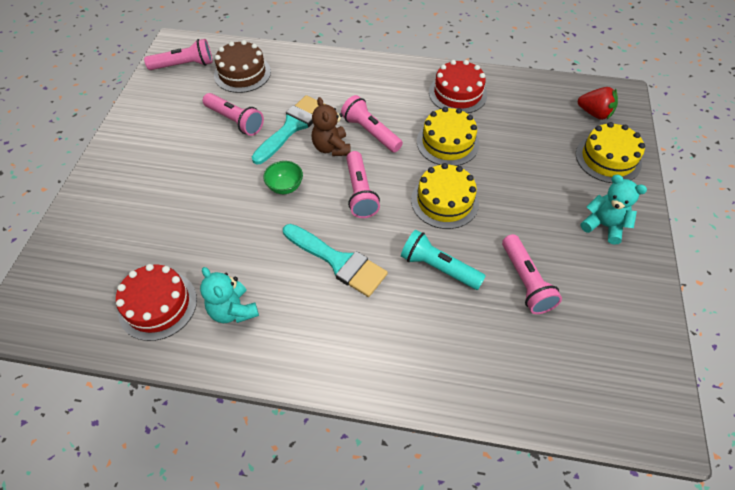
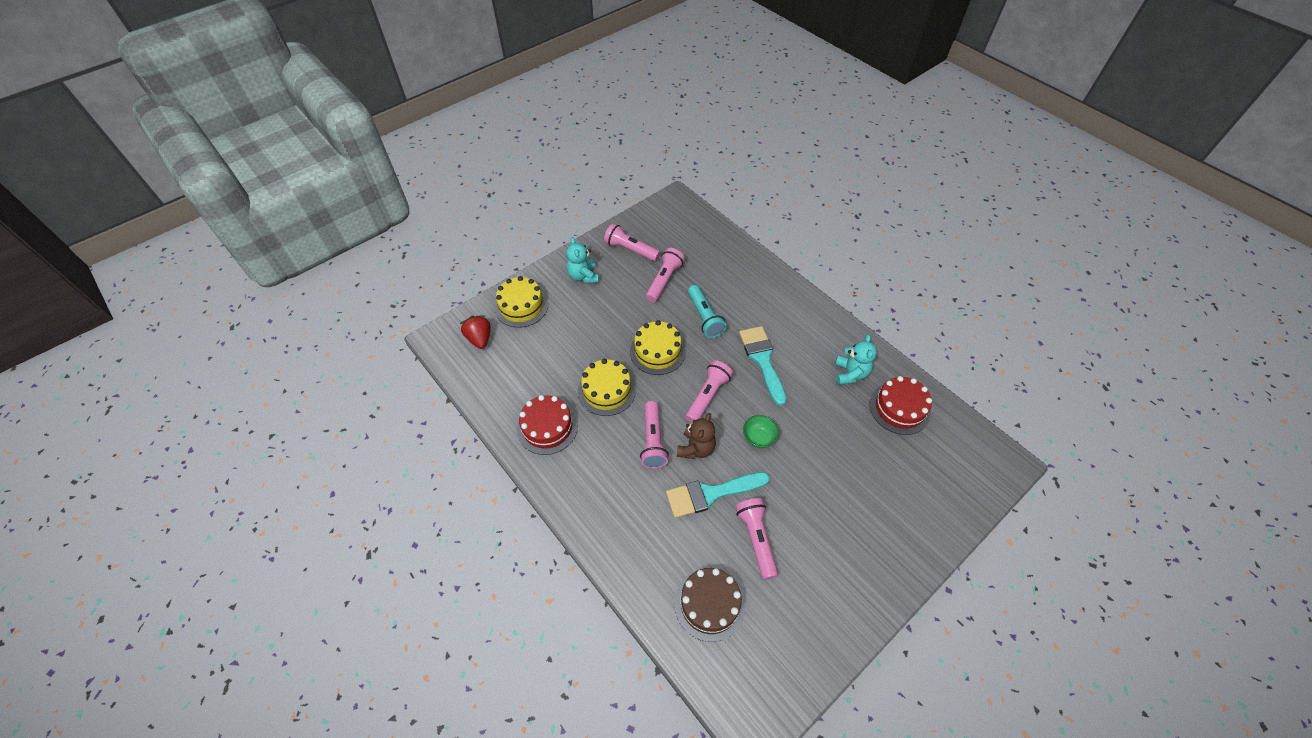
camera: 140 degrees left, 0 degrees up
pink flashlight [144,39,212,70] -> pink flashlight moved to [604,223,660,261]

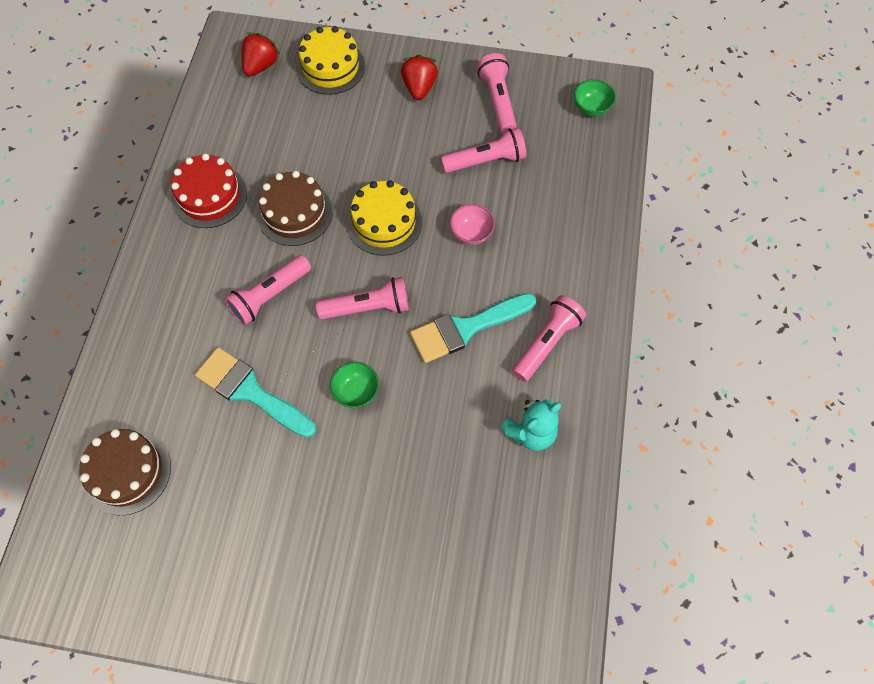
camera: 50 degrees right, 10 degrees up
turquoise teddy bear [566,237,599,283] -> red strawberry [401,55,438,100]
yellow cake [578,359,636,416] -> brown cake [257,171,333,246]
brown teddy bear [677,413,716,459] -> none
turquoise flashlight [688,285,727,338] -> pink bowl [450,204,495,245]
pink flashlight [735,498,778,580] -> pink flashlight moved to [512,295,586,382]
turquoise brush [739,326,787,406] -> turquoise brush turned 150 degrees counterclockwise [410,293,537,363]
red cake [869,376,932,435] -> none
none -> green bowl [574,79,616,117]

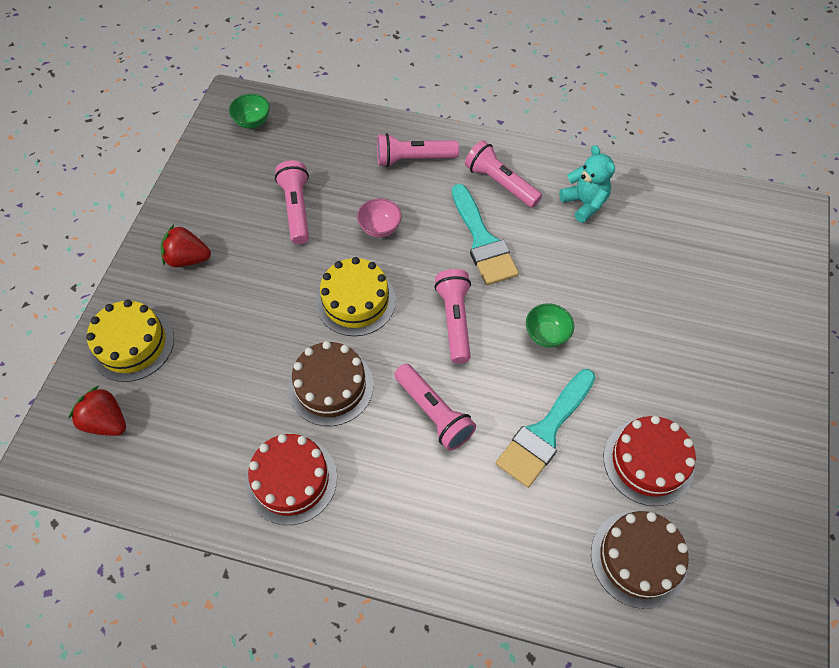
camera: 85 degrees left, 5 degrees down
pink flashlight [477,53,517,134] -> pink flashlight moved to [377,133,459,167]
none -> red cake [604,415,696,506]

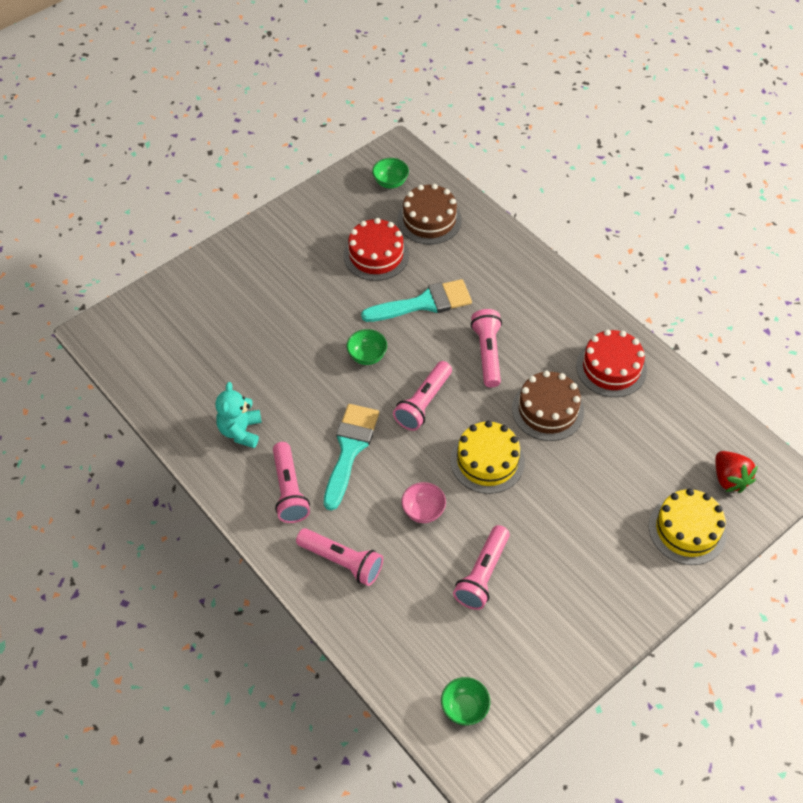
camera: 145 degrees left, 5 degrees down
red strawberry [161,224,211,267] -> none
none -> green bowl [372,158,409,189]

